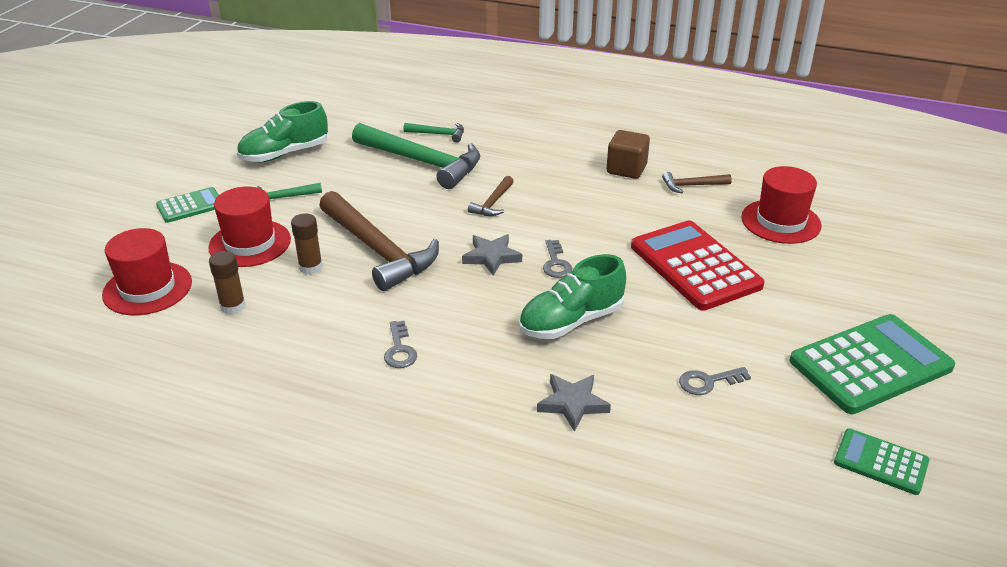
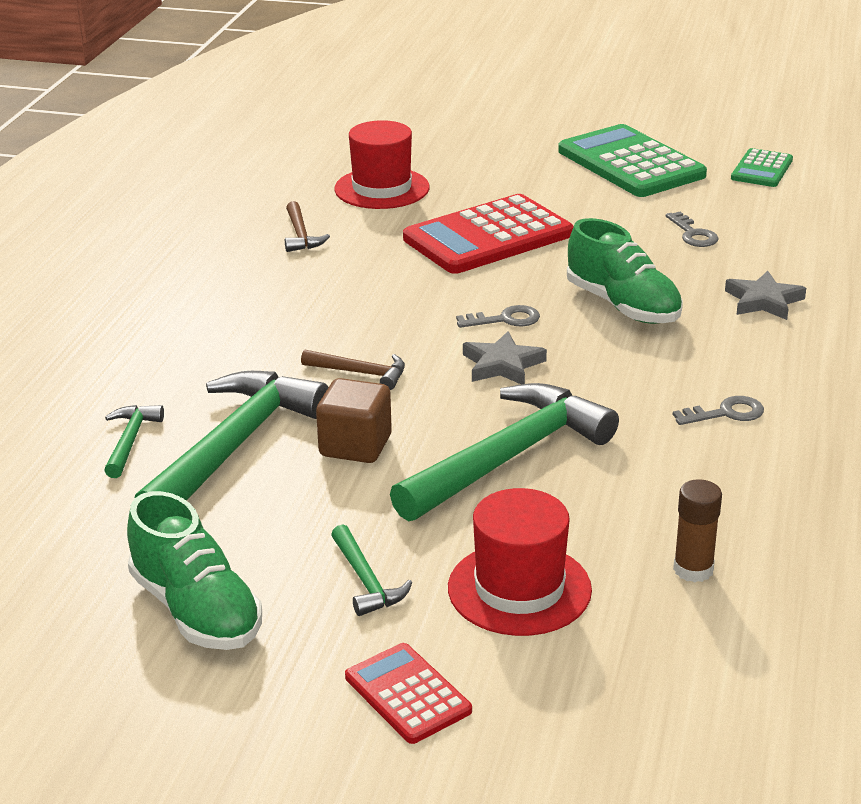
camera: 95 degrees left, 5 degrees down
red hat [102,228,192,315] -> none
green calculator [156,187,219,223] -> red calculator [345,643,472,744]
brown glue stick [291,213,323,274] -> none
brown hammer [319,191,439,291] -> green hammer [390,383,619,521]
brown cube [607,130,650,179] -> brown cube moved to [316,378,392,463]

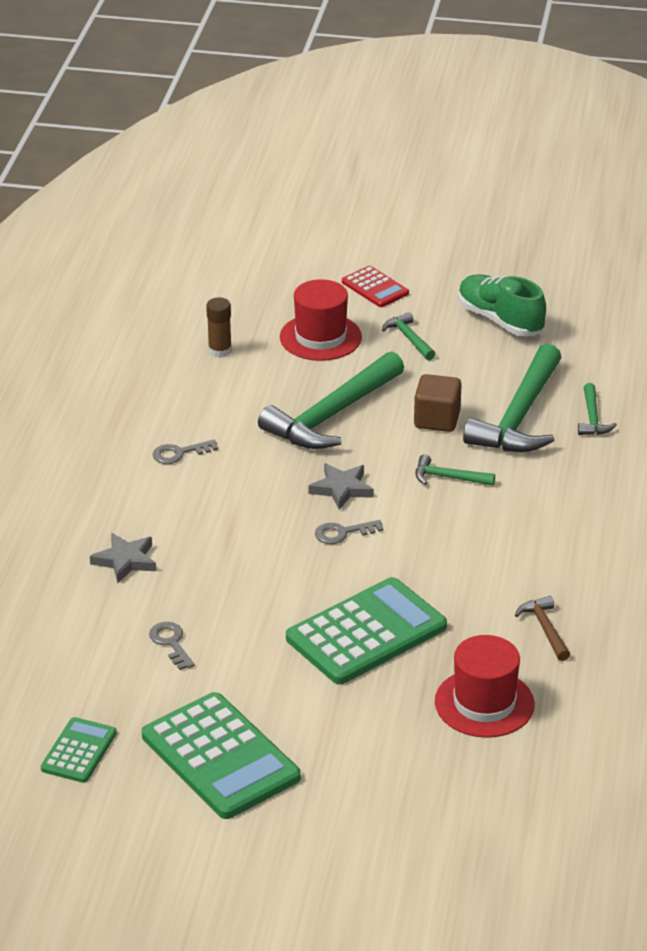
camera: 175 degrees right, 5 degrees up
brown hammer [301,350,405,390] -> green hammer [415,454,495,486]
red calculator [403,194,574,274] -> green calculator [286,577,447,684]
green shoe [567,218,683,324] -> none

